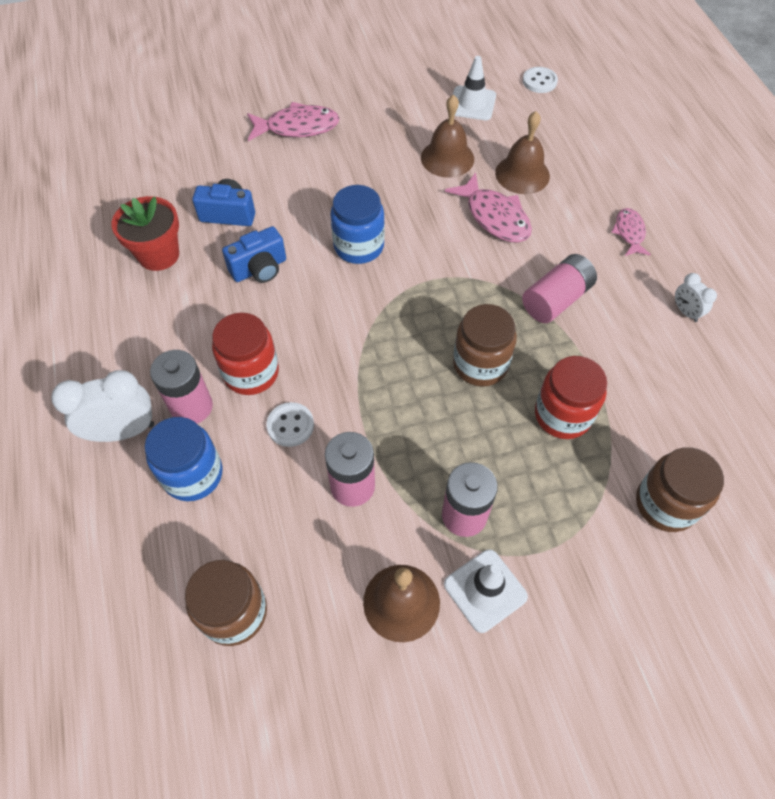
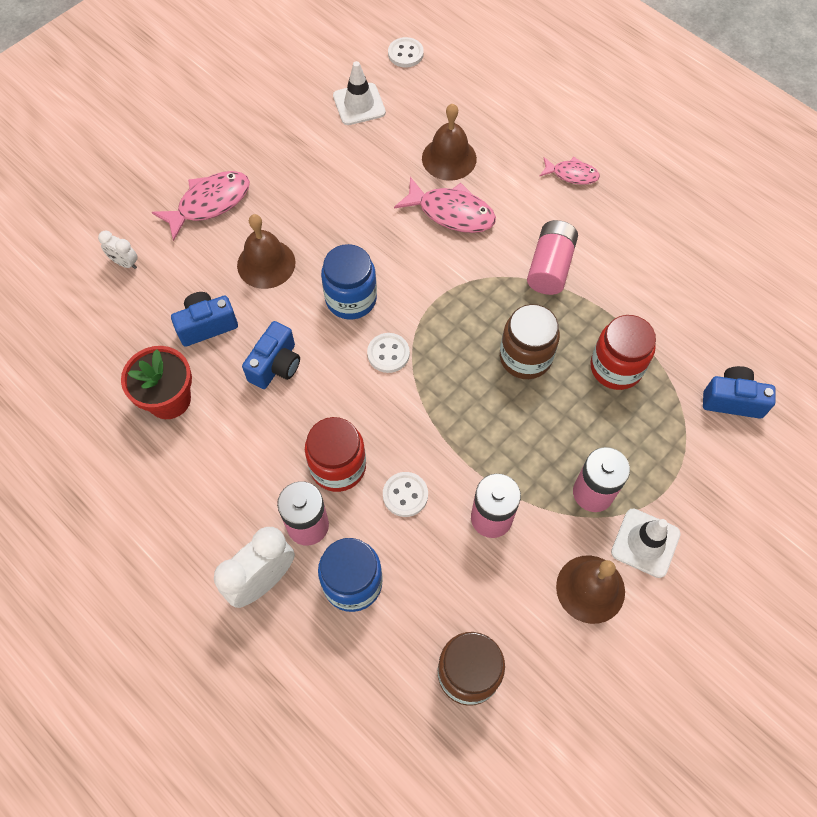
camera: 30 degrees left, 5 degrees up
brown bell [421,94,474,178] -> brown bell moved to [237,214,296,289]
pink fish [611,208,651,256] -> pink fish turned 135 degrees clockwise [539,157,600,185]
brown jar [636,447,724,532] -> blue camera [703,366,776,419]
white clock [675,273,717,322] -> white clock moved to [98,230,138,269]
none -> white button [367,333,410,373]

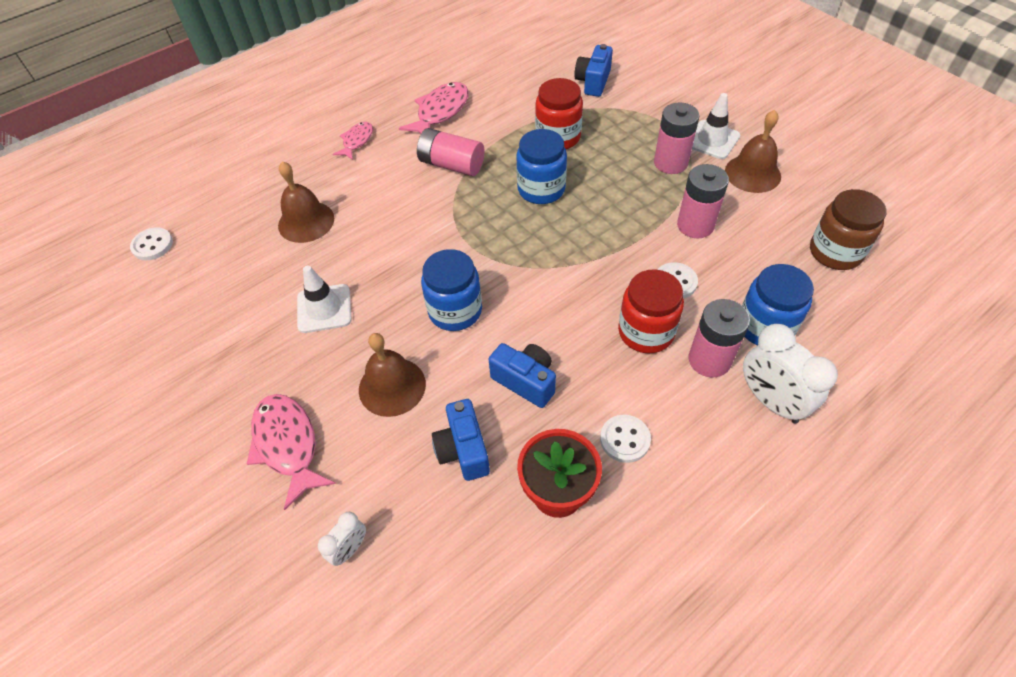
camera: 80 degrees left, 10 degrees down
white traffic cone [333,61,386,125] -> white traffic cone moved to [297,266,352,333]
white button [367,333,410,373] -> white button moved to [600,415,651,463]
pink fish [394,177,496,233] -> pink fish moved to [399,82,469,134]
brown jar [500,304,560,379] -> blue jar [516,129,567,204]

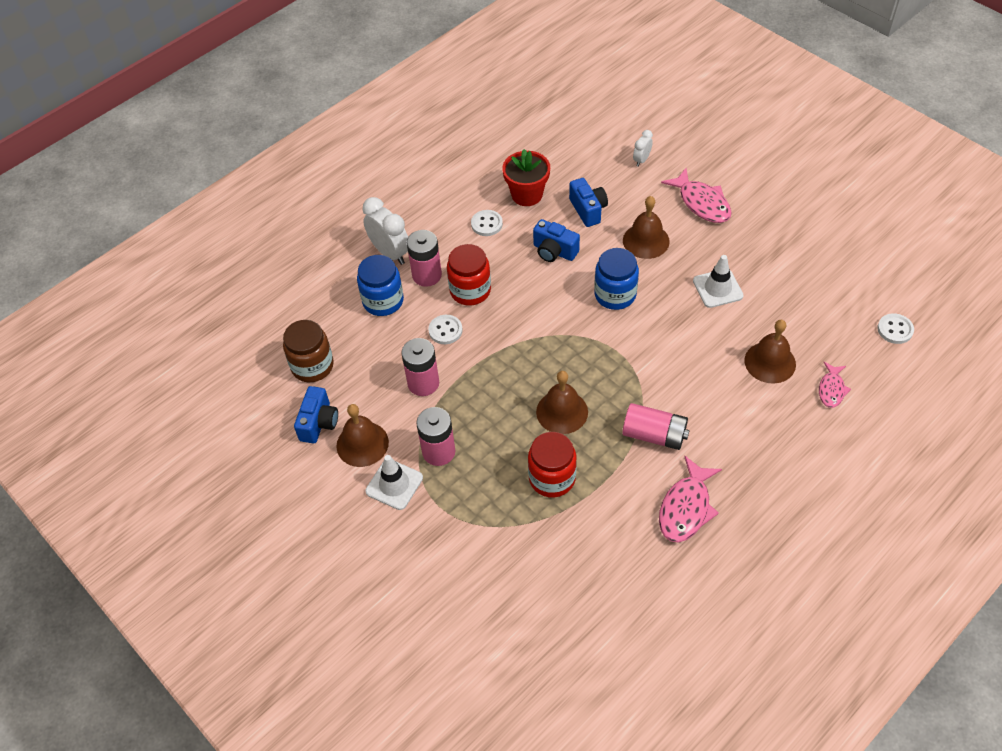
camera: 175 degrees right, 0 degrees up
pink fish [333,122,373,160] -> pink fish moved to [819,362,851,408]
blue jar [516,129,567,204] -> brown bell [536,371,588,434]
blue camera [574,44,613,97] -> blue camera moved to [294,386,338,444]

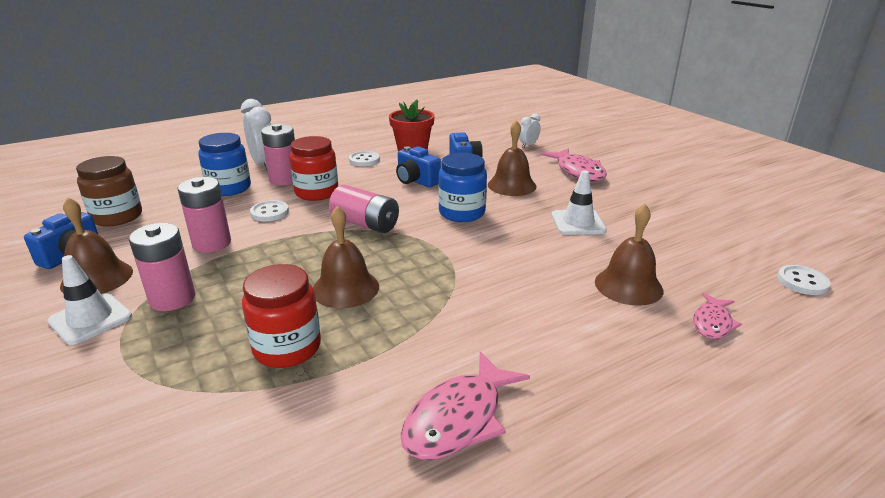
camera: 10 degrees right, 25 degrees down
pink battery [622,403,690,450] -> pink battery moved to [329,185,399,233]

